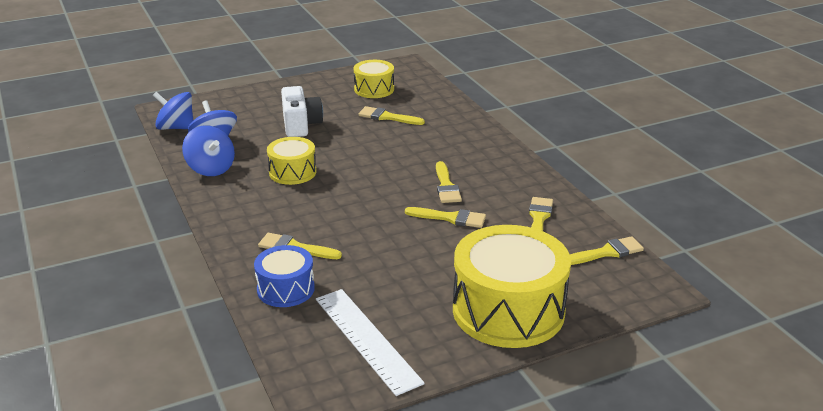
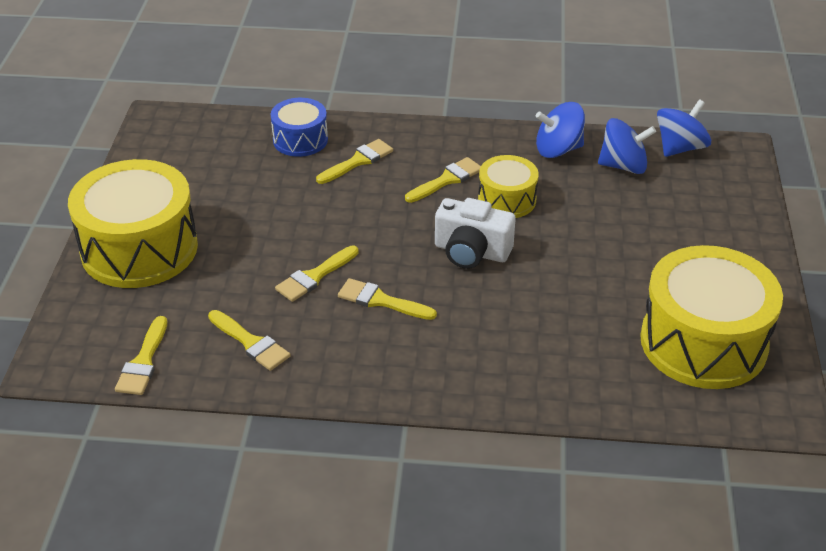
camera: 120 degrees right, 10 degrees up
white camera [281,86,323,137] -> white camera moved to [435,198,516,269]
white ruler [316,289,425,396] -> none
yellow drum [354,60,394,98] -> yellow drum [640,245,783,389], size x1.89
yellow brush [358,106,425,125] -> yellow brush moved to [405,157,481,203]

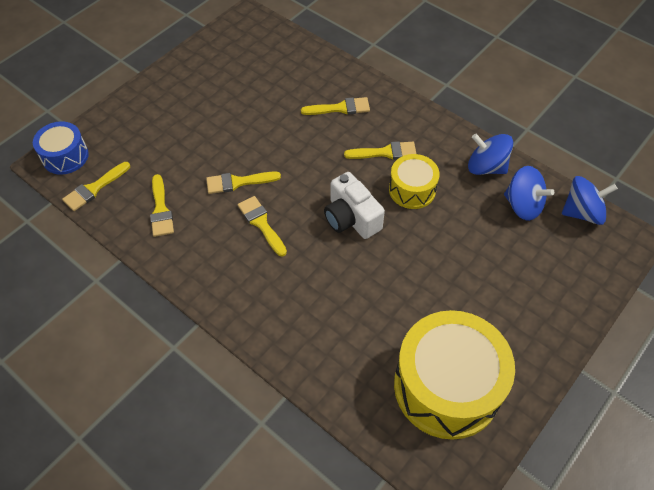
camera: 35 degrees right, 15 degrees up
yellow drum [68,159,198,288] -> none
blue drum [271,98,328,157] -> blue drum moved to [33,121,89,175]

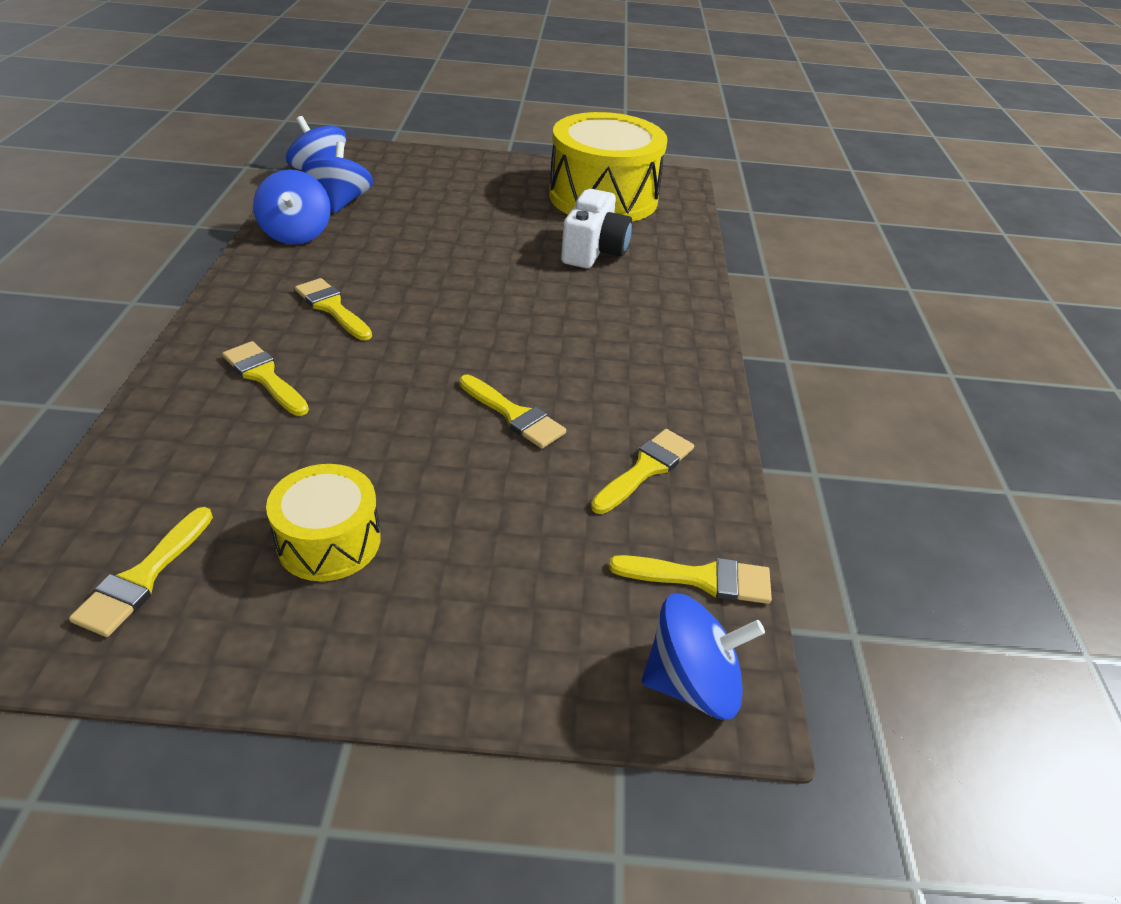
camera: 130 degrees left, 15 degrees down
blue drum [33,121,89,175] -> blue spinning top [642,593,765,719]
yellow brush [238,196,287,256] -> yellow brush moved to [69,507,213,637]
white camera [324,172,385,239] -> white camera moved to [561,189,632,268]
yellow drum [389,154,440,209] -> yellow drum moved to [266,464,381,581]

